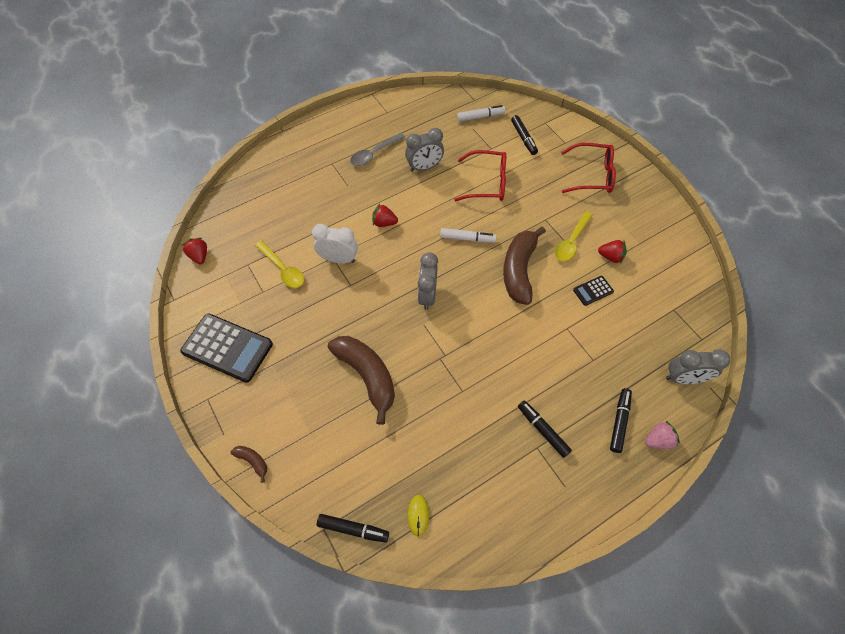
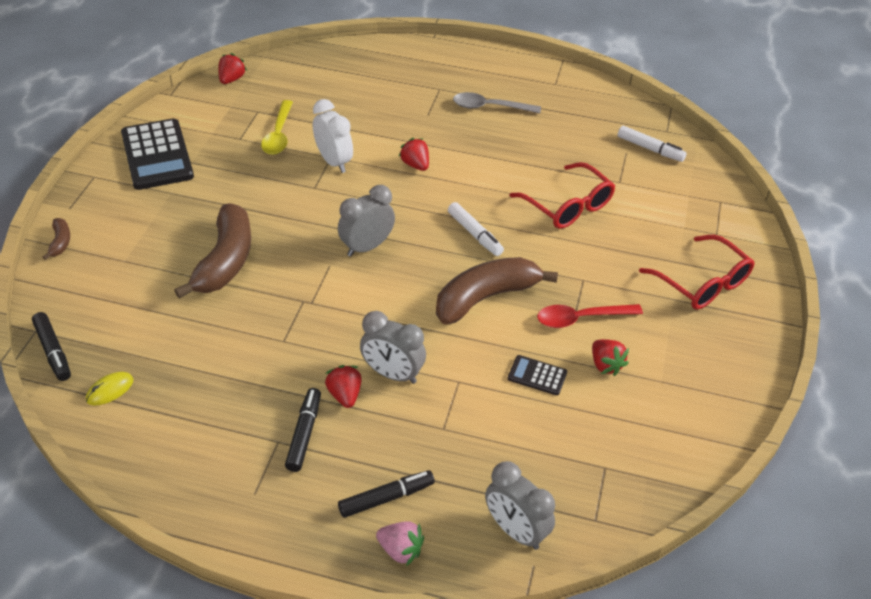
camera: 45 degrees right, 15 degrees down
grey clock [405,128,444,172] -> grey clock moved to [360,311,426,384]
black marker [511,115,538,155] -> none
yellow spoon [555,211,592,261] -> red spoon [537,304,643,328]
none -> red strawberry [325,365,362,408]

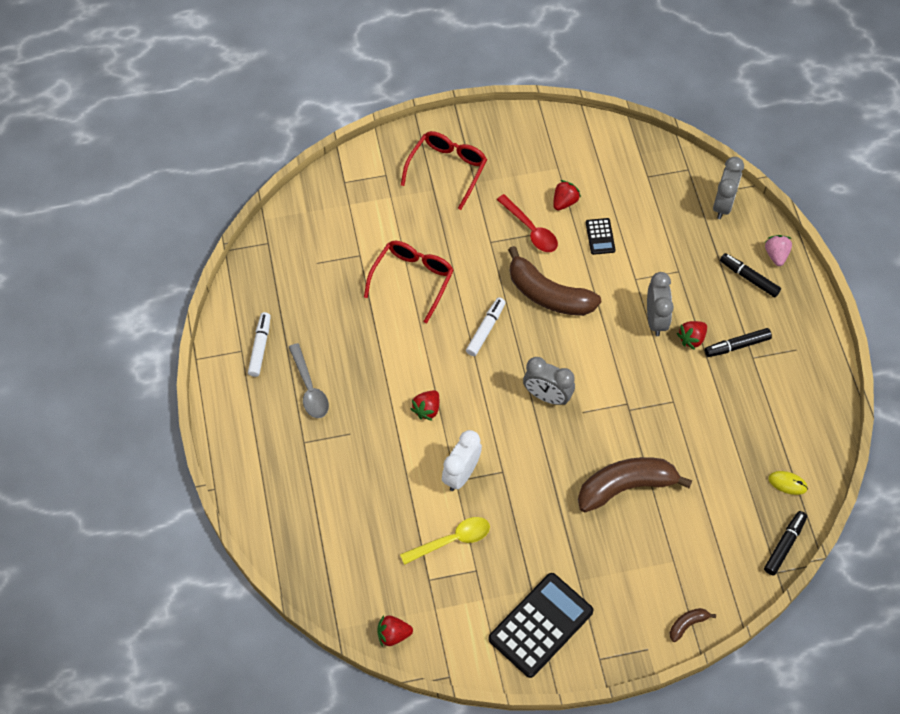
camera: 115 degrees left, 15 degrees up
white marker [618,126,687,162] -> white marker moved to [248,312,271,377]

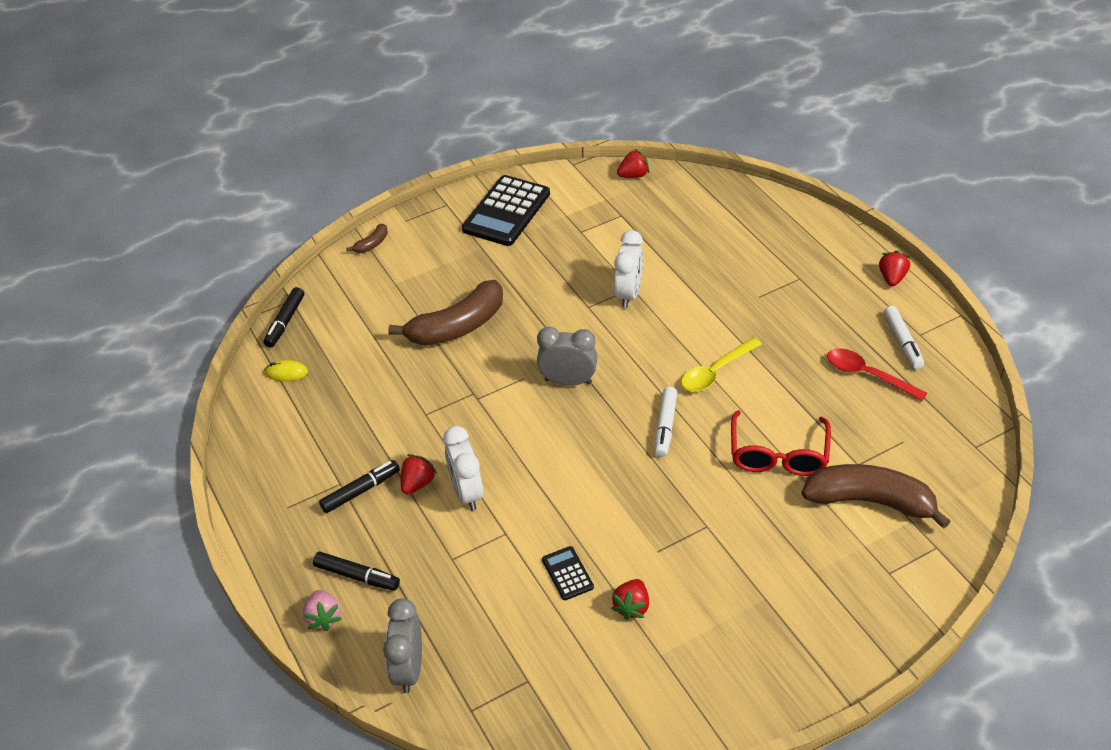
camera: 165 degrees right, 15 degrees down
grey spoon [289,343,329,418] -> none
yellow spoon [400,517,490,565] -> yellow spoon moved to [681,337,762,392]
red glasses [401,131,487,210] -> none
red strawberry [411,390,439,421] -> red strawberry moved to [879,251,910,286]
red spoon [497,194,558,252] -> red spoon moved to [827,348,927,401]
brown banana [508,246,601,316] -> brown banana moved to [802,464,951,529]
grey clock [647,272,674,336] -> white clock [443,426,483,511]

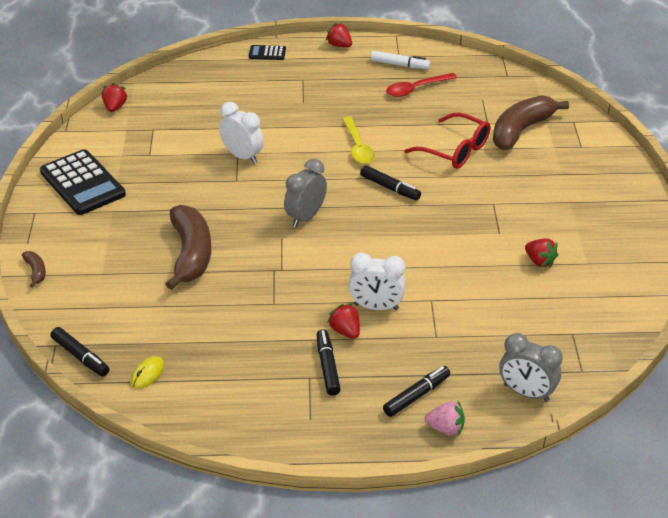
camera: 65 degrees left, 5 degrees down
black calculator [542,546,594,600] -> black calculator moved to [249,45,286,60]
white marker [655,387,677,457] -> black marker [360,165,421,200]

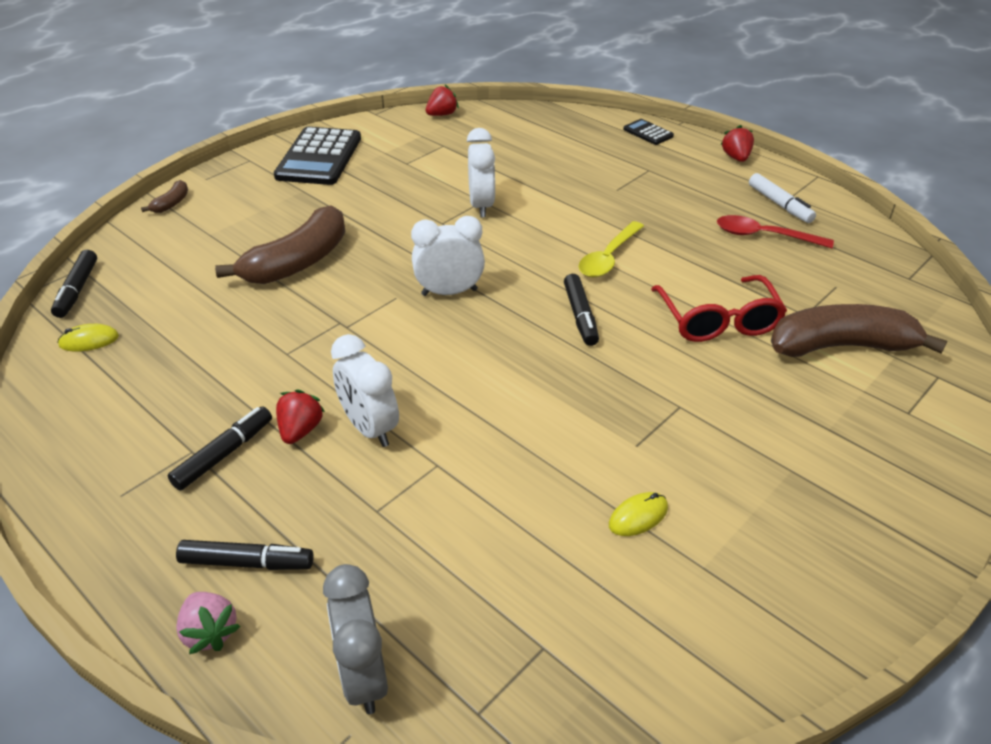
camera: 45 degrees right, 0 degrees up
grey clock [284,159,327,227] -> white clock [411,216,485,296]
red strawberry [525,239,558,268] -> yellow mouse [609,492,668,536]

